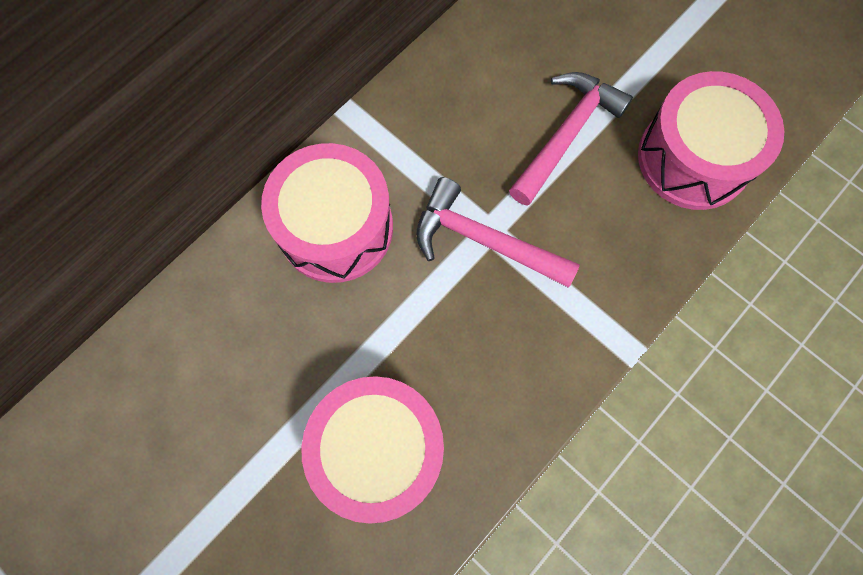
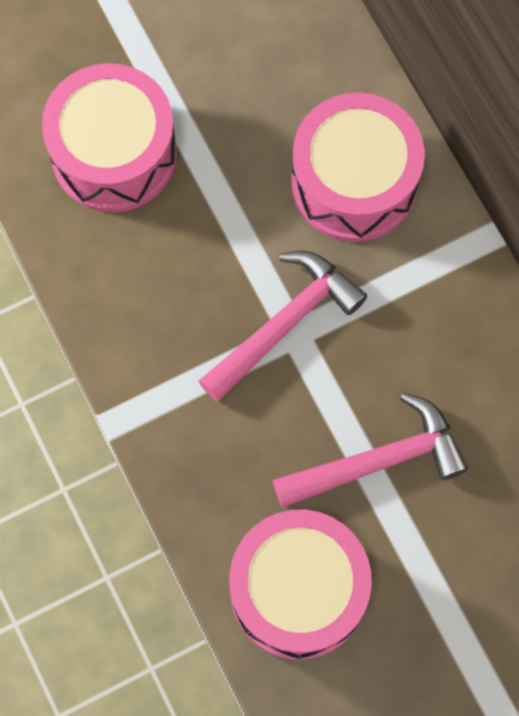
camera: 110 degrees right, 0 degrees up
pink hammer [509,72,633,206] -> pink hammer turned 75 degrees counterclockwise [273,392,468,508]

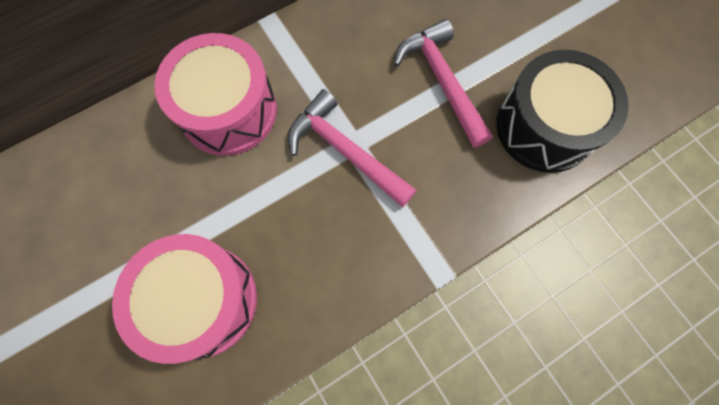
camera: 95 degrees left, 0 degrees up
pink drum [229,510,372,660] -> black drum [496,50,629,173]

